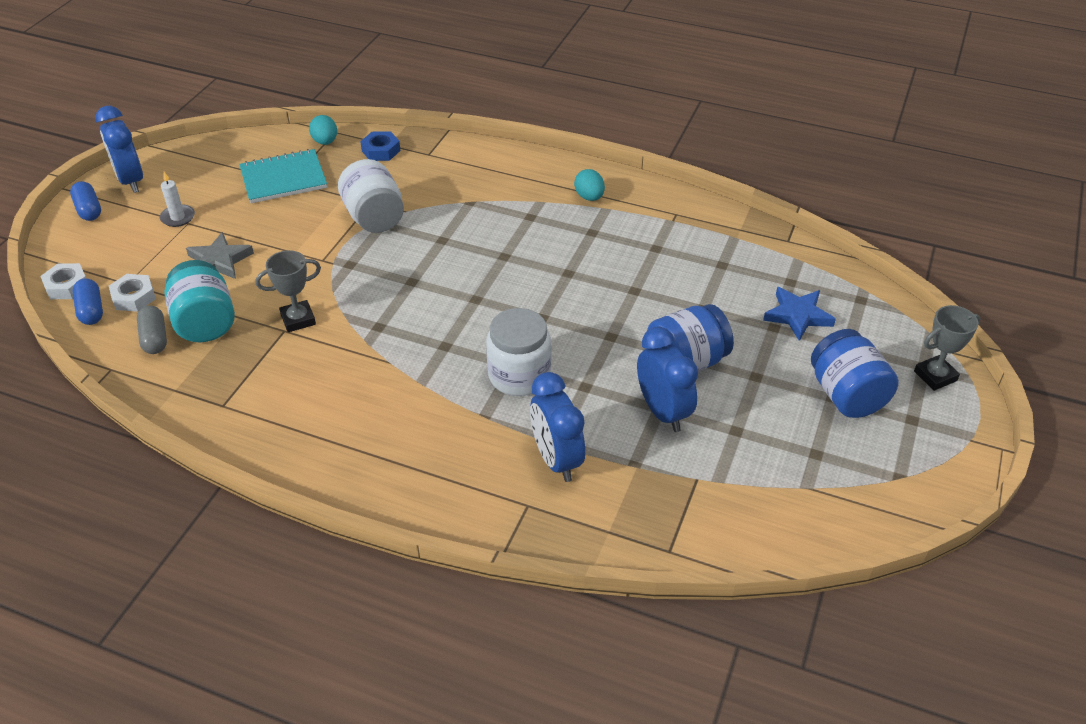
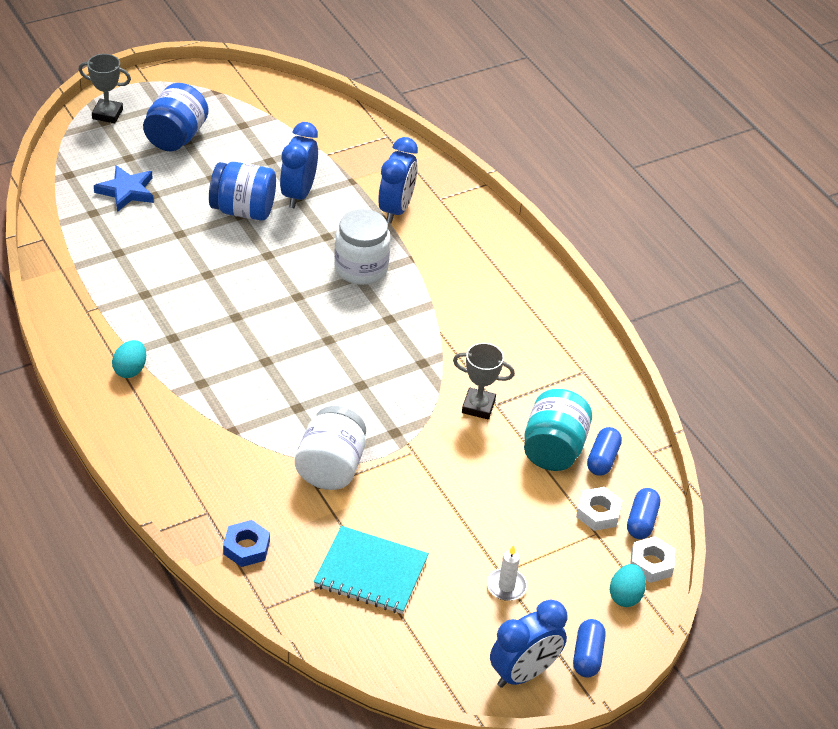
camera: 145 degrees left, 0 degrees up
blue clock [95,106,143,193] -> blue clock turned 45 degrees clockwise [490,600,568,688]
grey capsule [137,305,167,354] -> blue capsule [587,427,622,476]
grey star [186,232,254,279] -> none
turquoise egg [309,115,337,145] -> turquoise egg moved to [610,564,646,607]

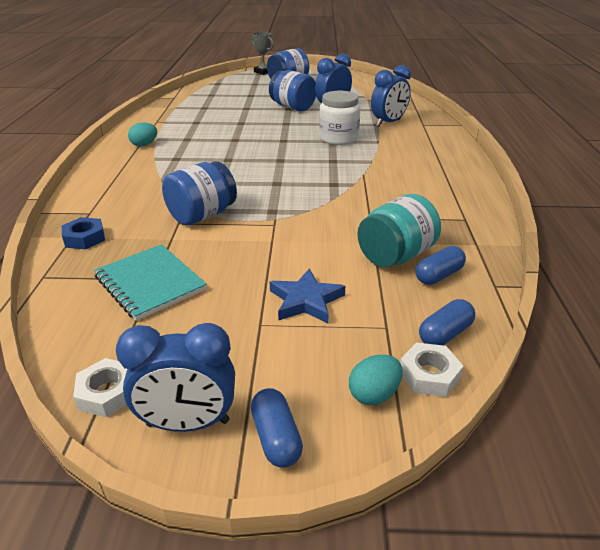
camera: 35 degrees right, 10 degrees down
blue star [94,165,154,212] -> blue star moved to [270,268,345,323]
white jar [295,406,366,490] -> blue jar [162,161,237,226]
grey trophy [453,343,515,420] -> none
white candle [487,545,527,601] -> none
blue capsule [573,619,606,678] -> blue capsule turned 60 degrees counterclockwise [251,388,303,468]
white nut [576,487,623,531] -> white nut moved to [73,358,127,417]

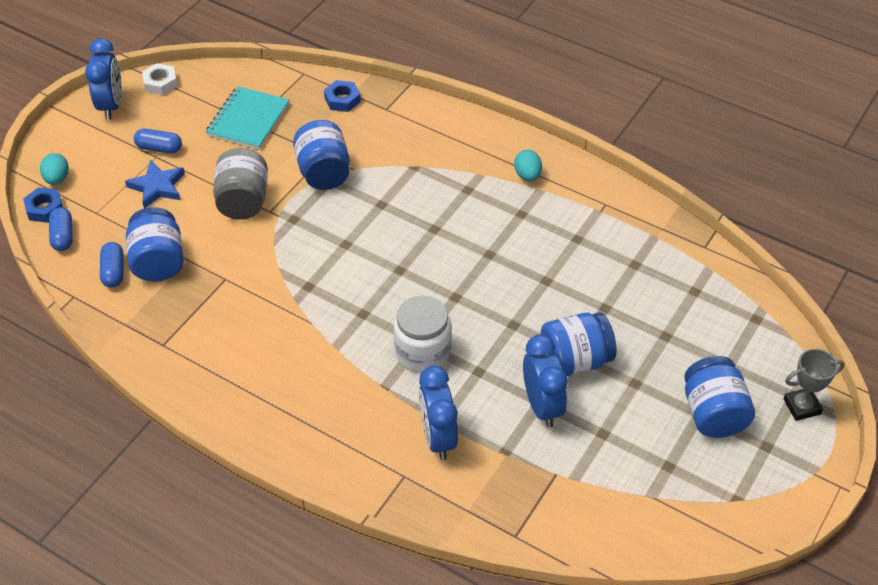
camera: 120 degrees right, 15 degrees up
turquoise notebook [94,244,207,321] -> turquoise notebook turned 60 degrees counterclockwise [206,86,289,149]
blue clock [116,323,235,432] -> blue clock turned 150 degrees clockwise [85,38,122,120]
blue capsule [251,388,303,468] -> blue capsule moved to [134,129,182,153]
turquoise jar [357,194,441,267] -> blue jar [126,207,184,281]
white nut [400,342,463,397] -> blue nut [23,187,63,223]
none -> grey jar [213,148,268,220]

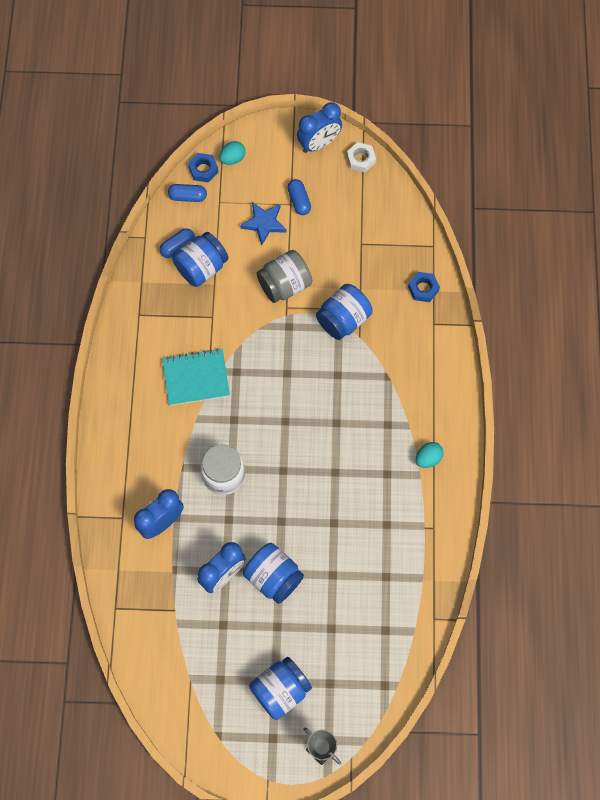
camera: 60 degrees right, 20 degrees up
blue capsule [49,207,73,251] -> blue capsule turned 45 degrees clockwise [168,184,207,202]
turquoise notebook [206,86,289,149] -> turquoise notebook moved to [162,349,230,406]

